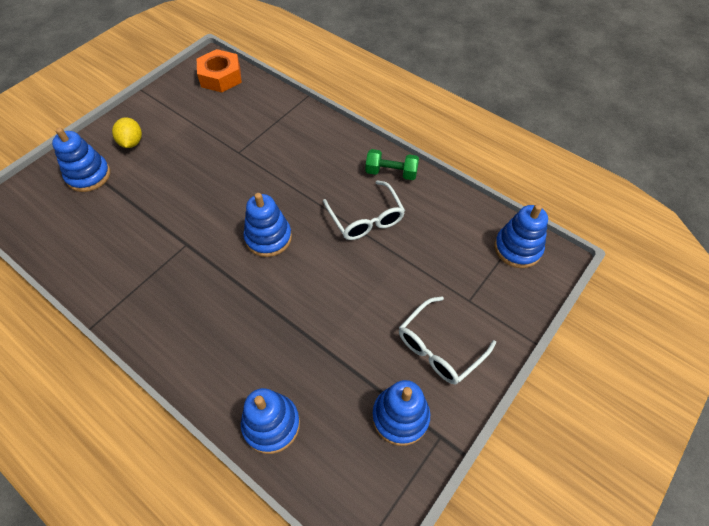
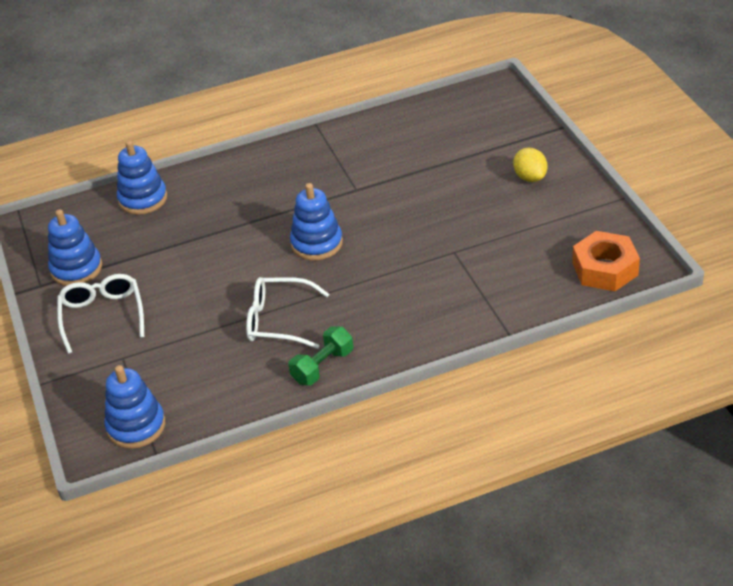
camera: 125 degrees right, 15 degrees down
blue stacking toy [52,128,110,192] -> none
yellow lemon [112,117,142,148] -> yellow lemon turned 45 degrees clockwise [513,148,548,182]

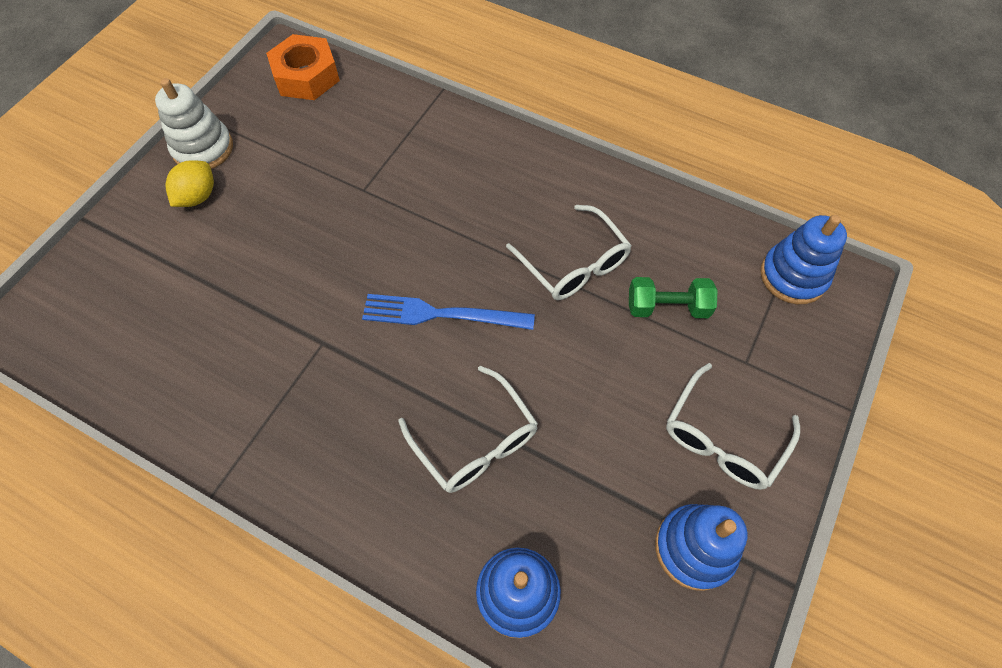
camera: 135 degrees left, 20 degrees up
green dumbbell [288,326,353,385] -> green dumbbell moved to [629,277,718,318]
blue stacking toy [290,183,343,260] -> blue fork [362,294,535,330]
none -> white stacking toy [155,78,233,169]
none -> white glasses [398,366,538,493]

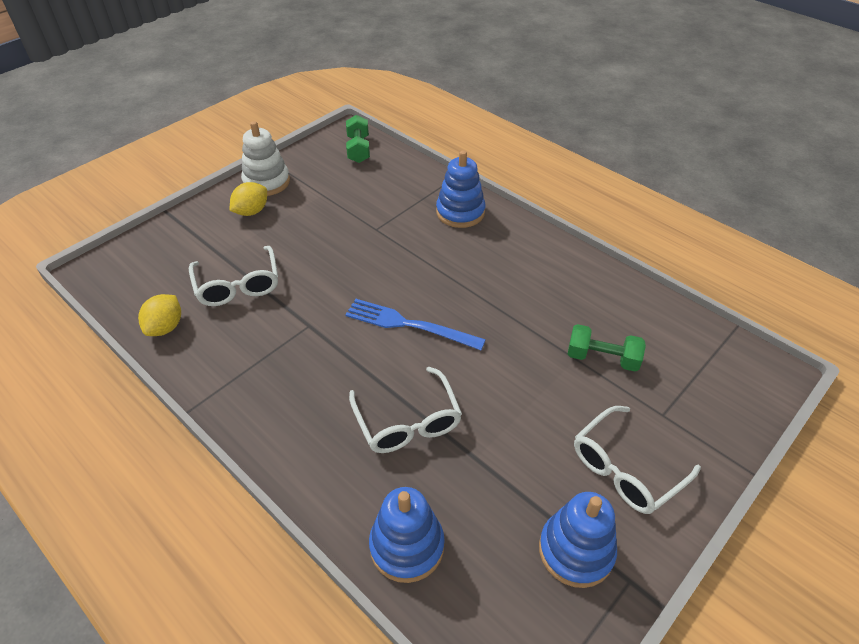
camera: 15 degrees right, 15 degrees down
orange nut [266,34,340,100] -> green dumbbell [346,115,370,163]
white glasses [506,205,632,300] -> white glasses moved to [189,246,278,306]
blue stacking toy [761,215,847,304] -> blue stacking toy moved to [436,150,485,228]
none -> yellow lemon [138,294,181,336]

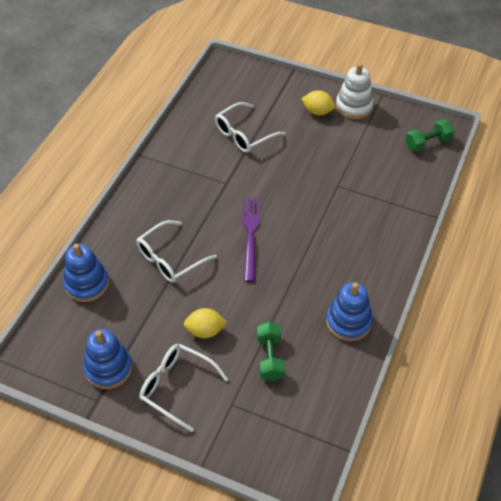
camera: 70 degrees right, 5 degrees up
yellow lemon [138,294,181,336] -> yellow lemon moved to [184,308,227,338]
blue fork [345,299,486,350] -> purple fork [242,198,260,282]
blue stacking toy [436,150,485,228] -> blue stacking toy moved to [326,282,373,341]

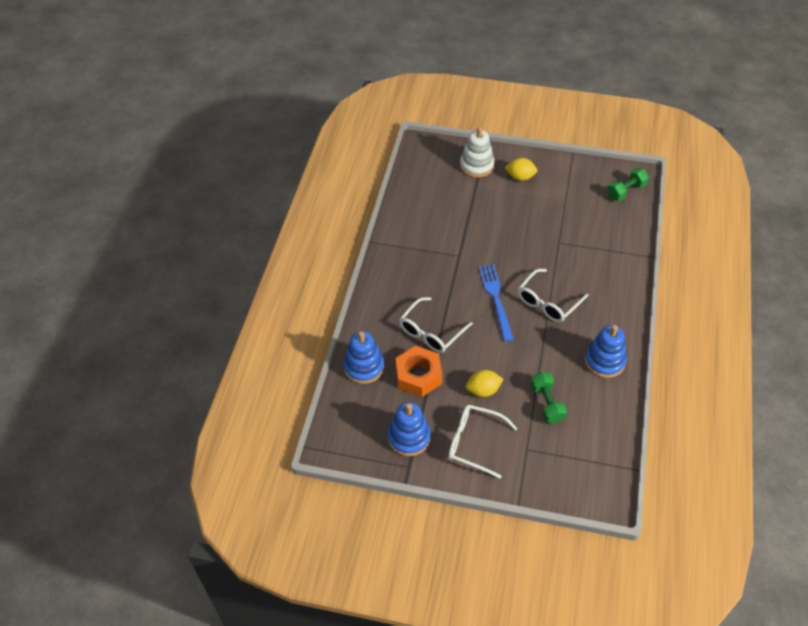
camera: 10 degrees left, 0 degrees up
white glasses [215,102,286,153] -> white glasses moved to [518,269,589,322]
purple fork [242,198,260,282] -> blue fork [479,264,514,341]
white stacking toy [336,63,374,119] -> white stacking toy moved to [460,127,495,178]
none -> orange nut [396,346,442,397]

